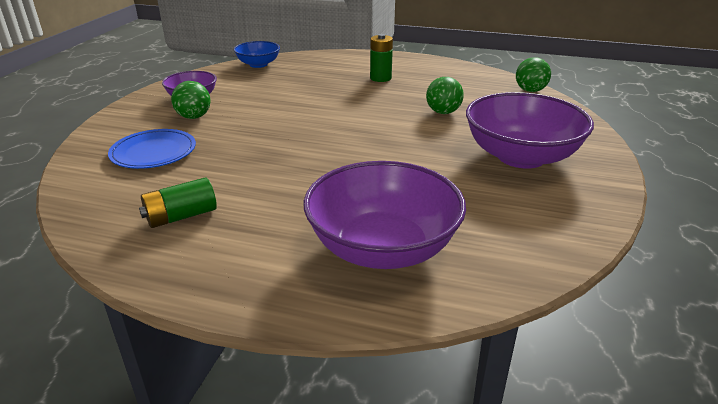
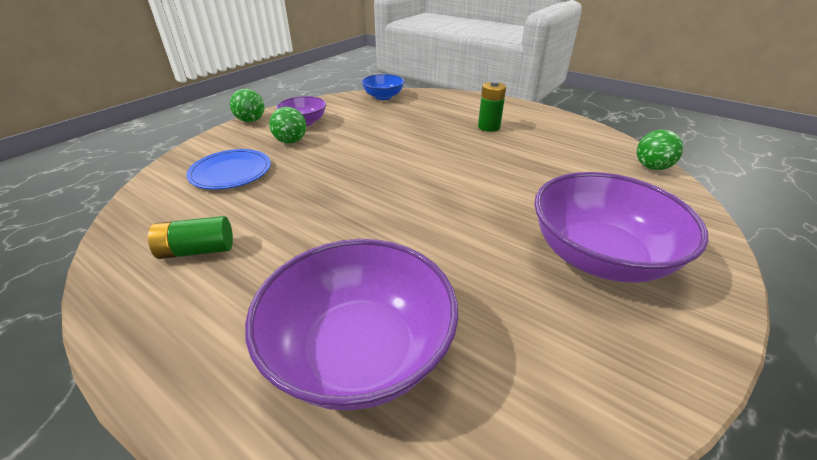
camera: 20 degrees right, 5 degrees up
green ball [426,77,464,114] -> green ball moved to [230,89,264,122]

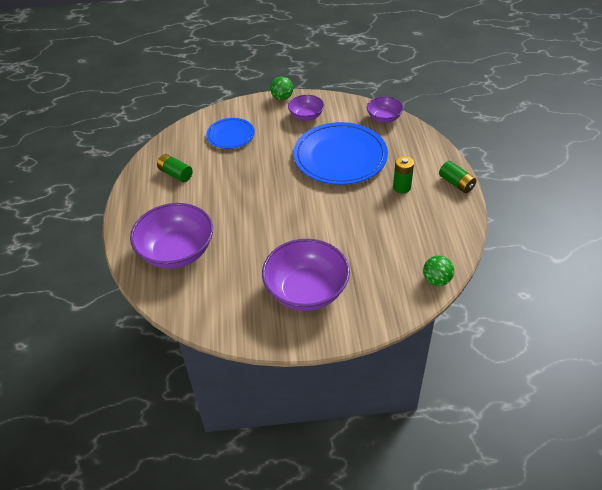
camera: 50 degrees right, 10 degrees up
green ball [269,107,306,144] -> none
blue bowl [361,74,405,100] -> purple bowl [367,96,403,123]
none -> blue plate [293,122,388,185]
none -> green battery [439,161,477,193]

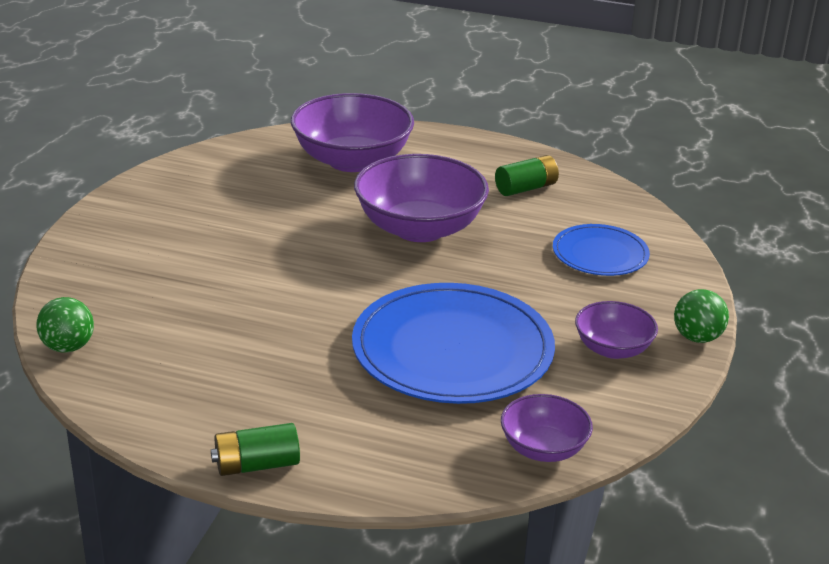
camera: 110 degrees right, 15 degrees down
purple bowl [262,239,350,311] -> purple bowl moved to [354,154,489,242]
green battery [393,156,414,193] -> none

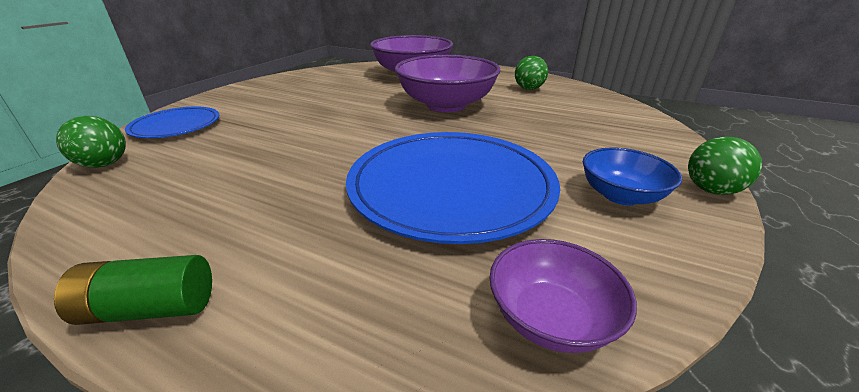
camera: 10 degrees right, 0 degrees up
green battery [495,155,559,196] -> green ball [515,56,548,90]
blue plate [553,224,650,276] -> blue plate moved to [125,107,220,138]
purple bowl [575,301,658,359] -> blue bowl [583,148,682,205]

